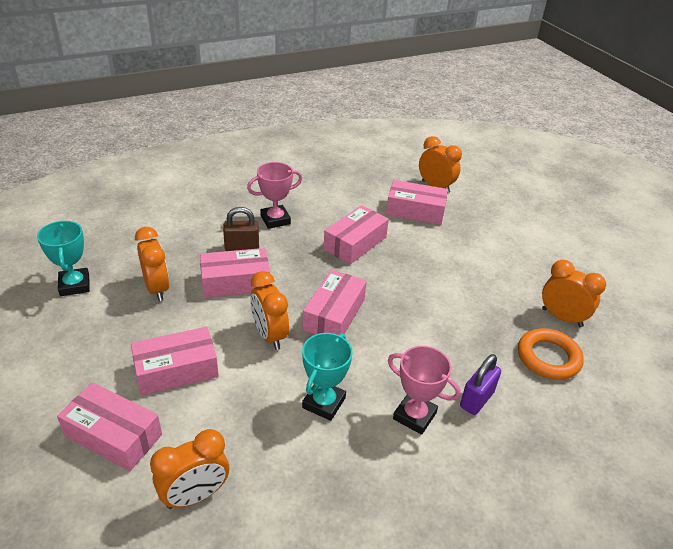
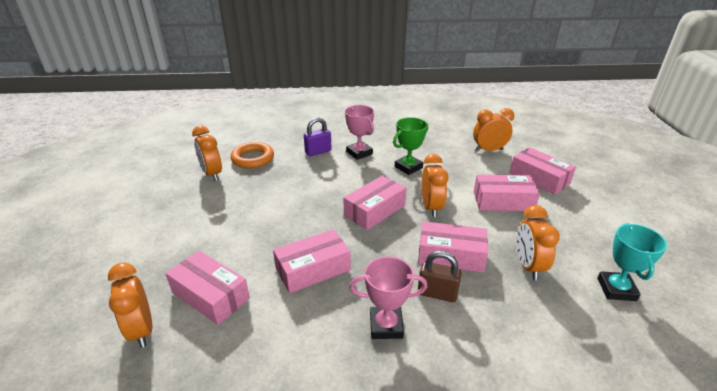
camera: 155 degrees left, 5 degrees down
turquoise trophy [302,333,353,421] -> green trophy [393,117,428,175]

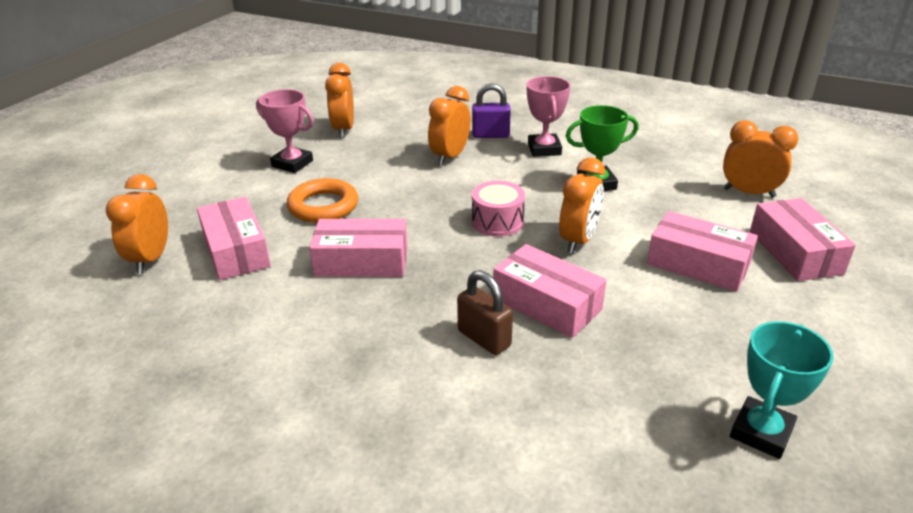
camera: 30 degrees right, 0 degrees up
orange ring [231,142,274,168] -> orange ring moved to [287,178,358,223]
pink box [343,175,407,230] -> pink drum [472,181,525,237]
pink trophy [349,256,428,339] -> pink trophy moved to [256,89,314,173]
orange clock [516,205,560,280] -> orange clock moved to [428,86,471,166]

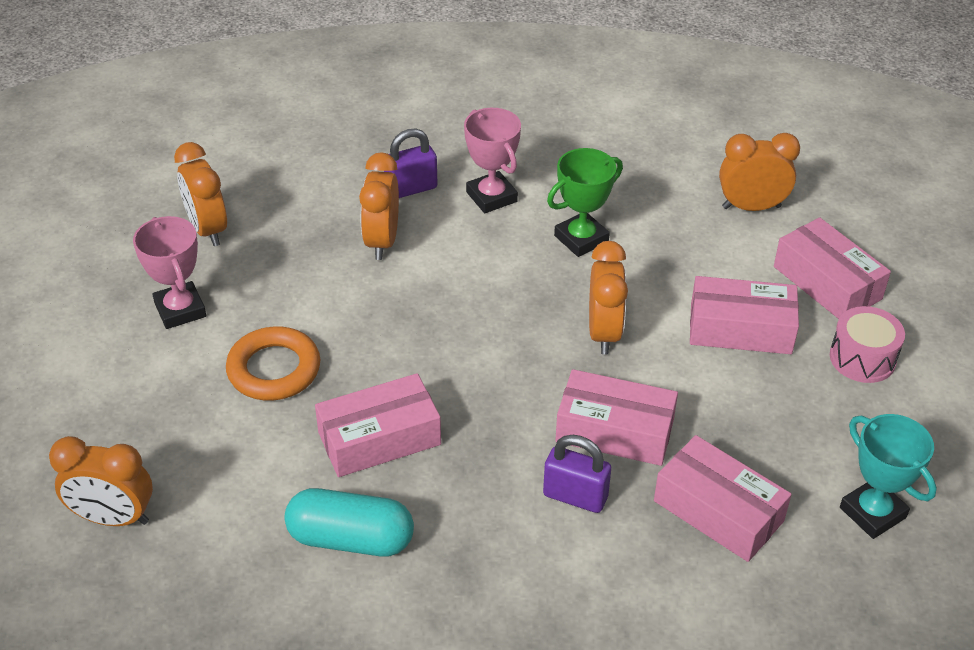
camera: 25 degrees left, 10 degrees up
orange clock [106,174,168,274] -> orange clock turned 60 degrees counterclockwise [49,436,153,526]
pink box [197,197,271,280] -> pink box moved to [654,435,792,562]
pink trophy [256,89,314,173] -> pink trophy turned 60 degrees clockwise [133,216,206,329]
brown padlock [457,270,513,355] -> purple padlock [543,435,611,513]
pink drum [472,181,525,237] -> pink drum moved to [830,306,905,383]
turquoise trophy [730,321,834,459] -> turquoise trophy turned 45 degrees counterclockwise [840,414,937,539]
none -> turquoise capsule [284,488,414,557]

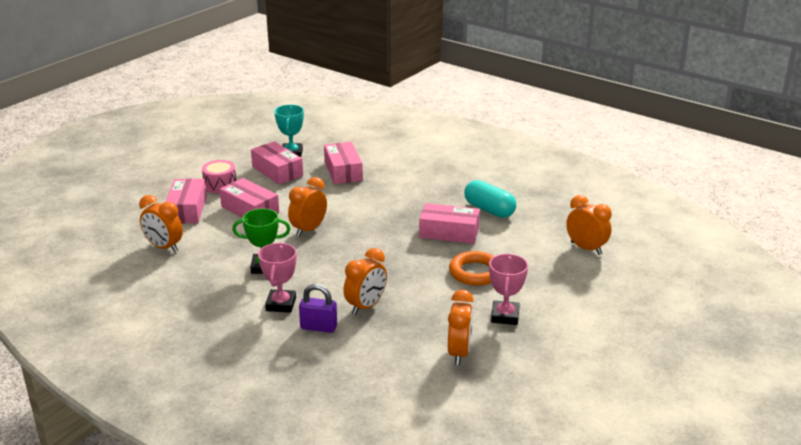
camera: 145 degrees left, 15 degrees down
purple padlock [543,435,611,513] -> none
pink box [555,369,678,466] -> pink box moved to [251,141,303,185]

